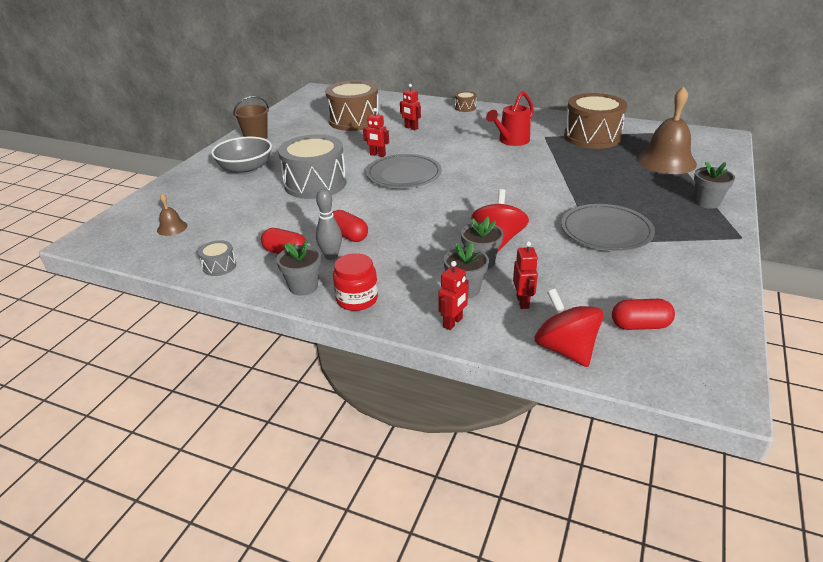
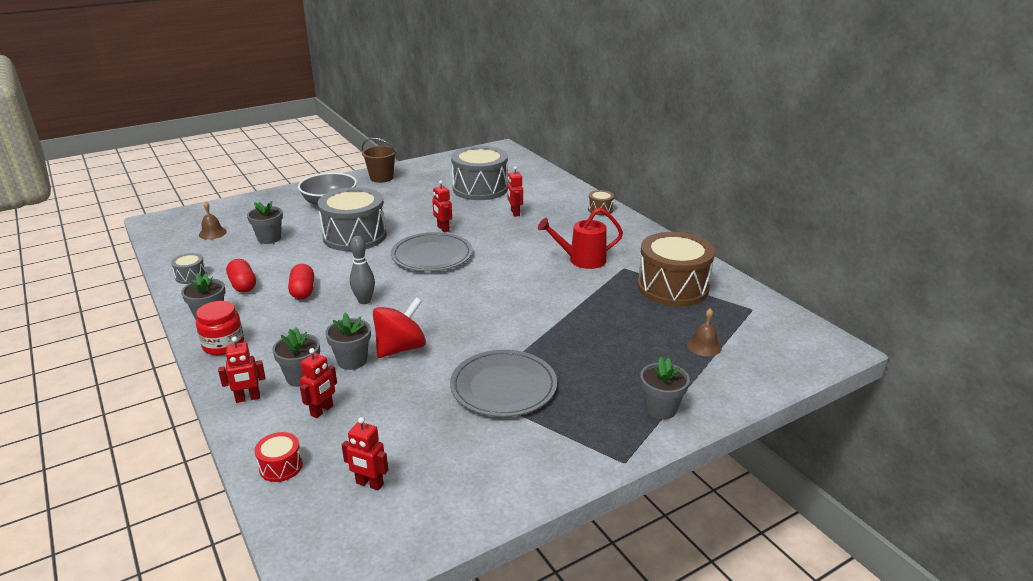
camera: 35 degrees right, 5 degrees down
grey bowling pin [316,189,342,260] -> grey bowling pin moved to [350,236,375,304]
brown drum [325,80,379,131] -> grey drum [451,146,508,200]
red spinning top [534,289,604,367] -> red drum [255,432,303,482]
red capsule [612,299,675,330] -> red robot [342,417,388,490]
brown bell [637,87,697,174] -> brown bell [687,309,722,356], size x0.45
none -> grey flower pot [247,201,283,244]

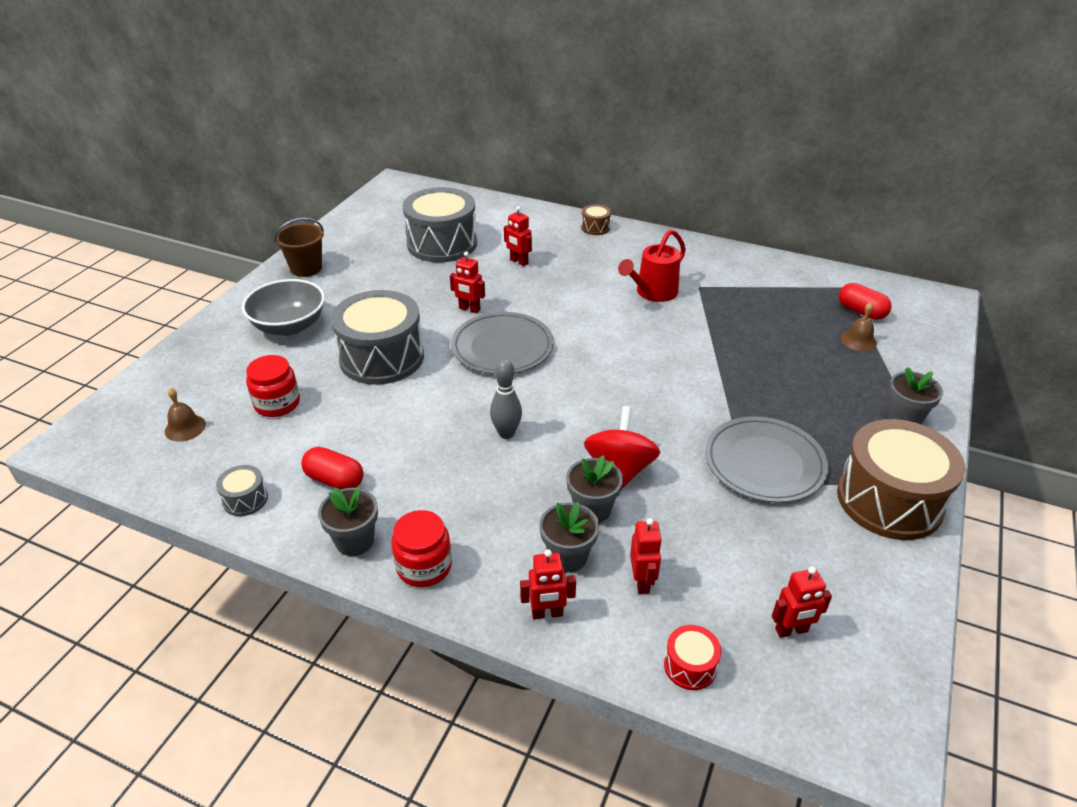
camera: 35 degrees left, 10 degrees up
red robot [218,337,265,403] -> red robot turned 45 degrees clockwise [520,549,576,619]
grey flower pot [247,201,283,244] -> red jar [246,355,300,417]
red capsule [288,264,314,299] -> red capsule moved to [839,283,892,320]
brown drum [637,232,715,306] -> brown drum moved to [837,419,965,540]

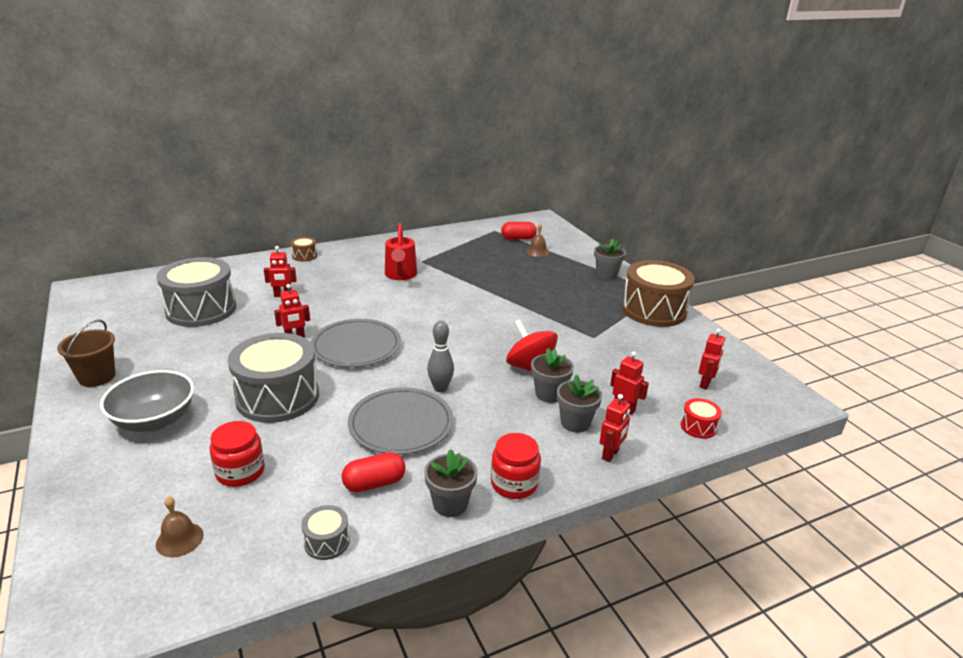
camera: 50 degrees left, 10 degrees down
grey plate [705,416,828,503] -> grey plate moved to [348,387,453,455]

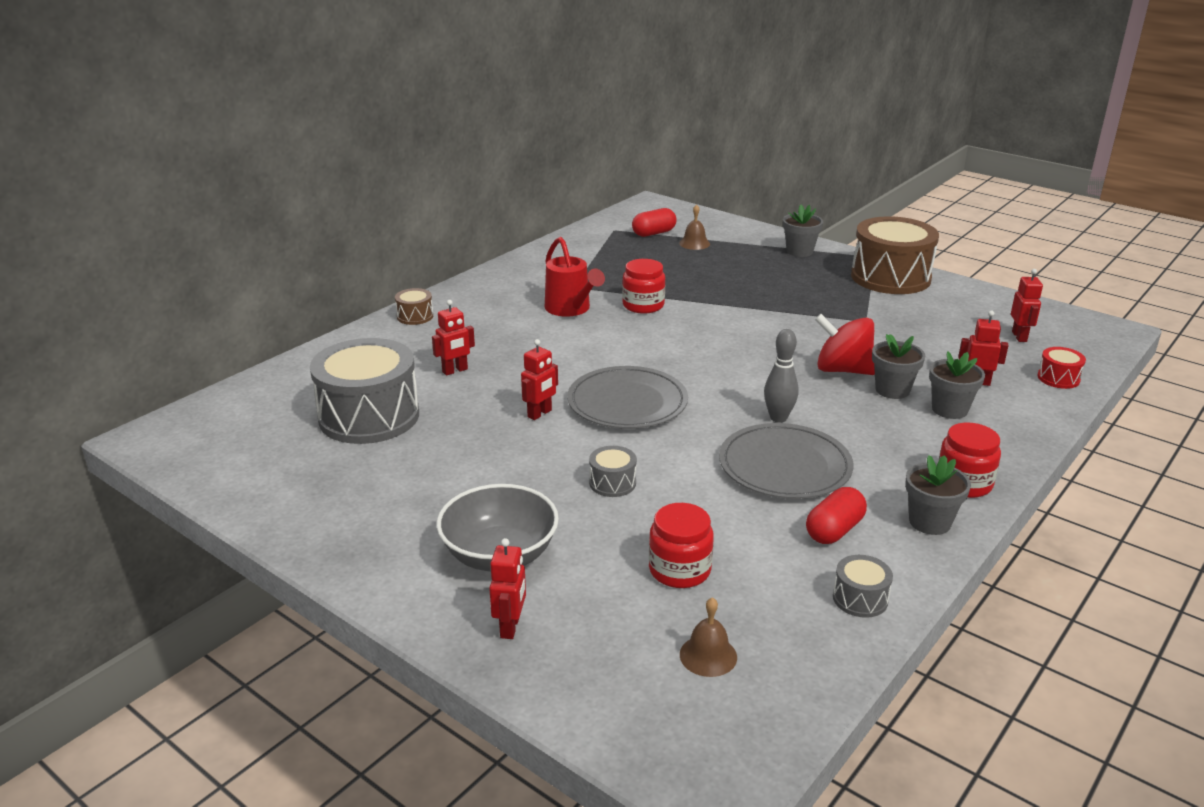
camera: 25 degrees left, 0 degrees up
brown bucket [57,319,115,387] -> none
grey drum [228,333,319,423] -> grey drum [589,446,637,497], size x0.43
red robot [600,394,630,462] -> red robot moved to [489,538,526,639]
none -> red jar [622,259,665,314]

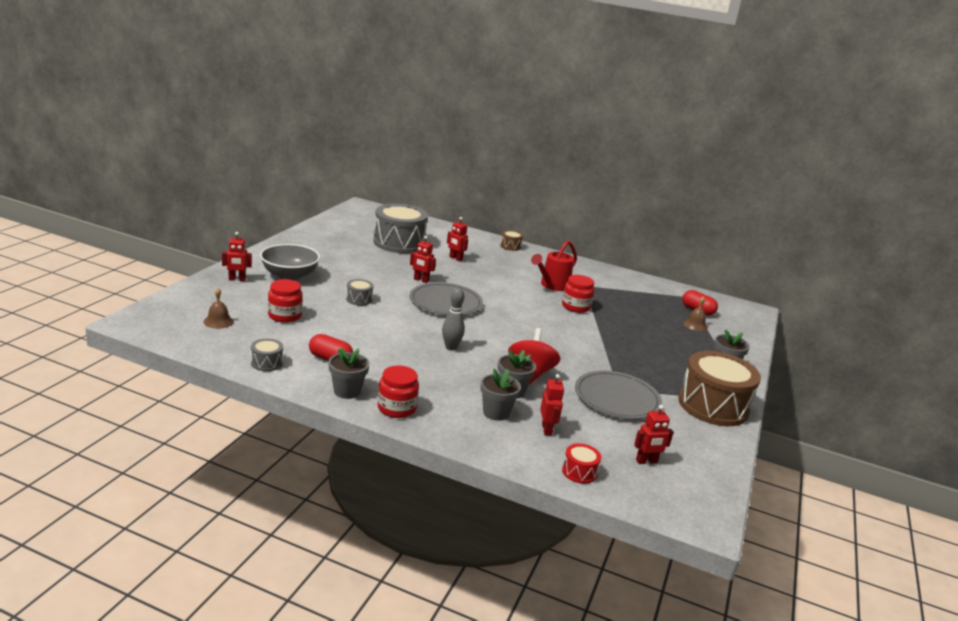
camera: 70 degrees right, 5 degrees down
grey plate [719,423,853,499] -> grey plate moved to [575,371,662,419]

